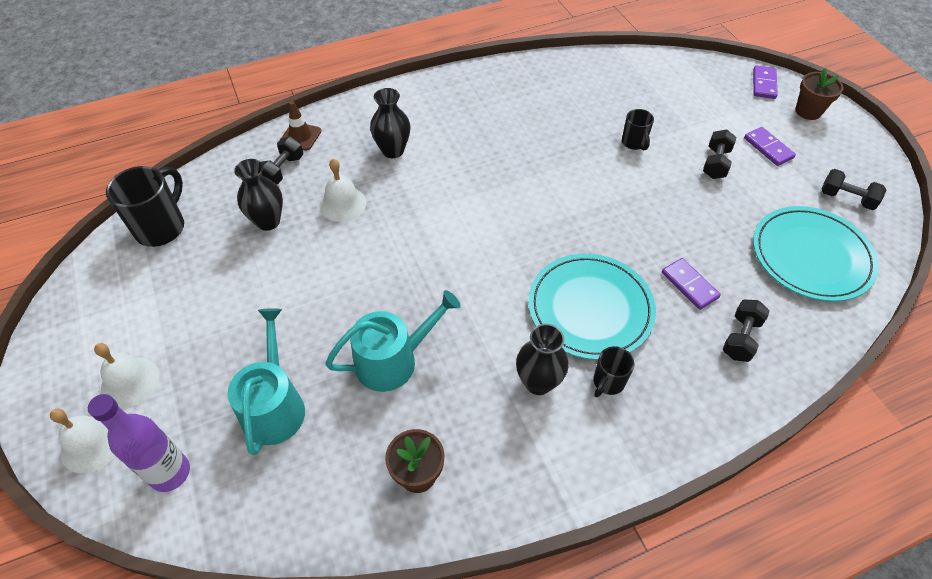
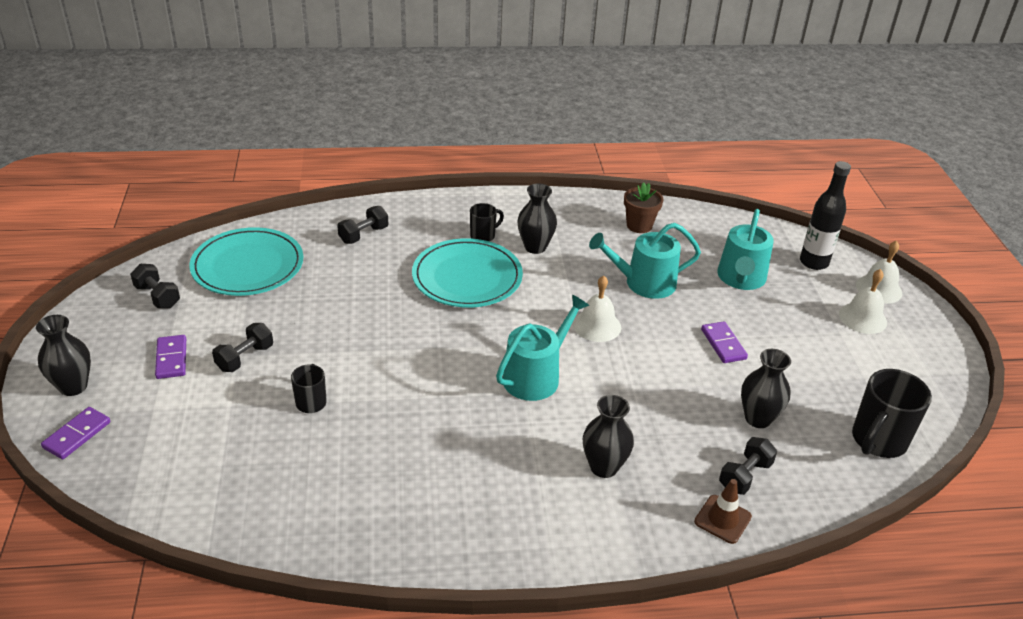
camera: 165 degrees left, 15 degrees down
purple bottle [88,394,190,492] -> black bottle [800,161,851,270]
white bell [319,159,366,222] -> white bell moved to [573,276,621,342]
purple domino [662,258,721,310] -> purple domino moved to [701,321,748,363]
brown flower pot [795,68,844,120] -> black vase [36,315,91,396]
none -> turquoise watering can [496,295,589,401]

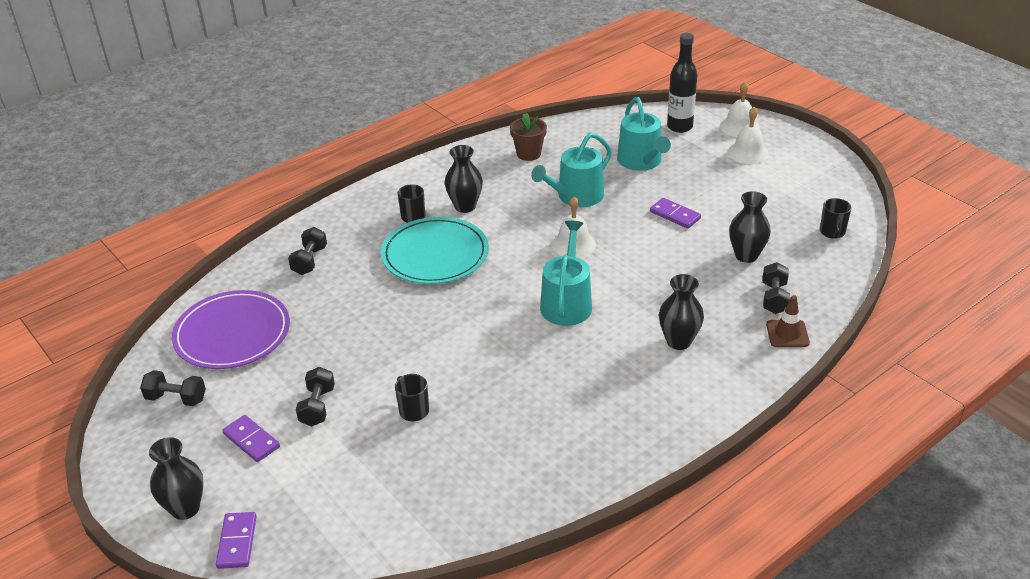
camera: 30 degrees left, 0 degrees up
turquoise plate [190,227,303,296] -> purple plate [172,290,290,369]
black mug [852,369,932,458] -> black mug [820,198,851,239], size x0.56

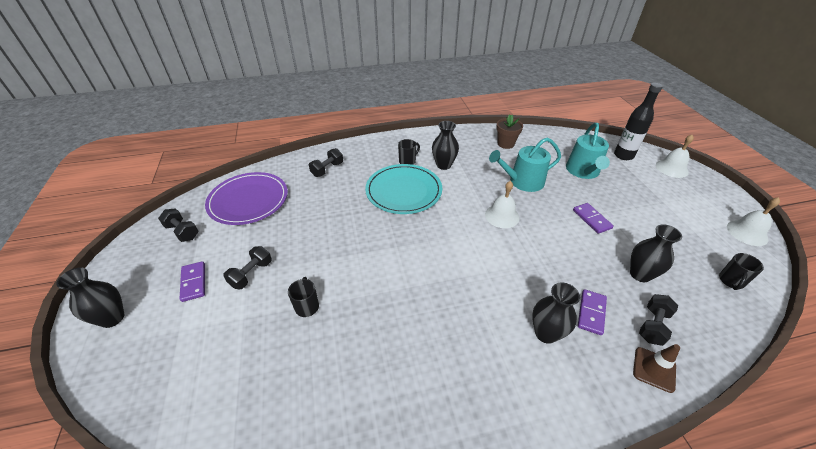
camera: 25 degrees right, 5 degrees up
purple domino [216,512,257,569] -> purple domino moved to [578,289,607,335]
turquoise watering can [540,220,592,326] -> none
white bell [728,107,769,164] -> white bell moved to [727,197,780,246]

